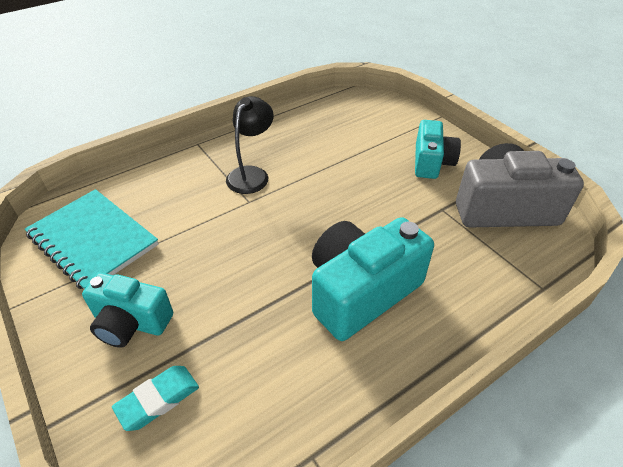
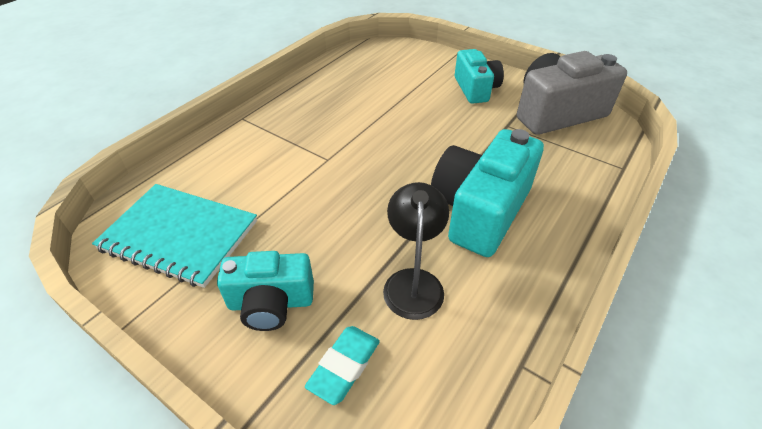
camera: 20 degrees left, 0 degrees up
black lamp [226,96,274,194] -> black lamp moved to [383,182,449,320]

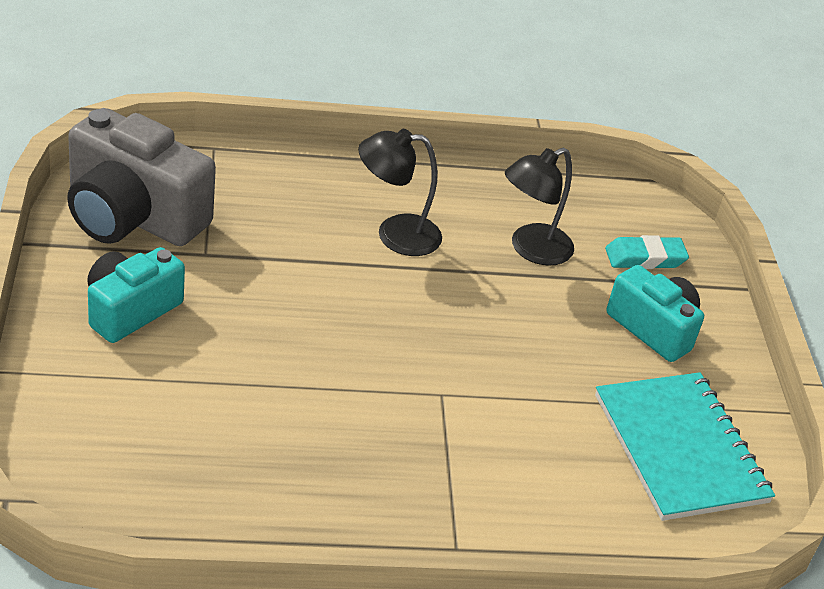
camera: 135 degrees left, 5 degrees down
turquoise camera [431,129,544,257] -> black lamp [358,129,442,256]

